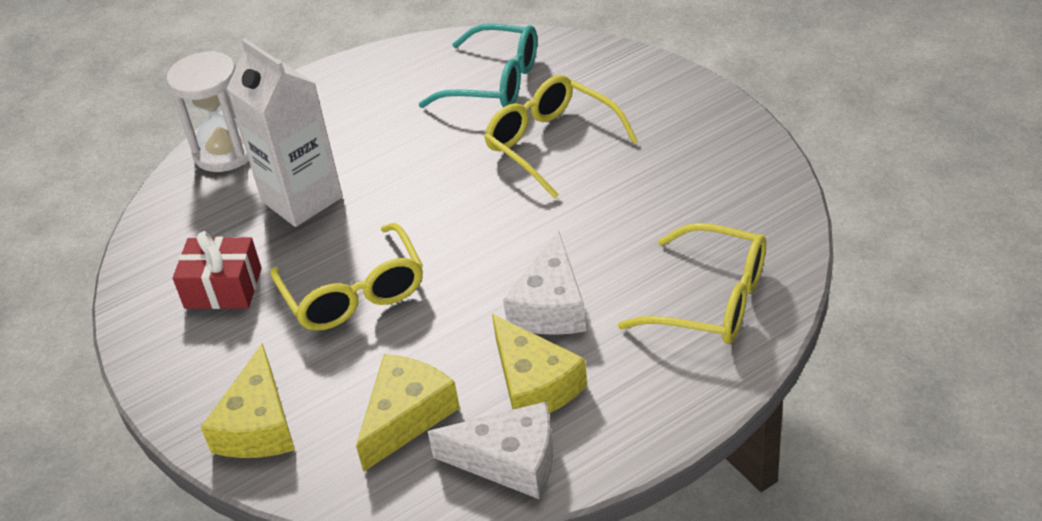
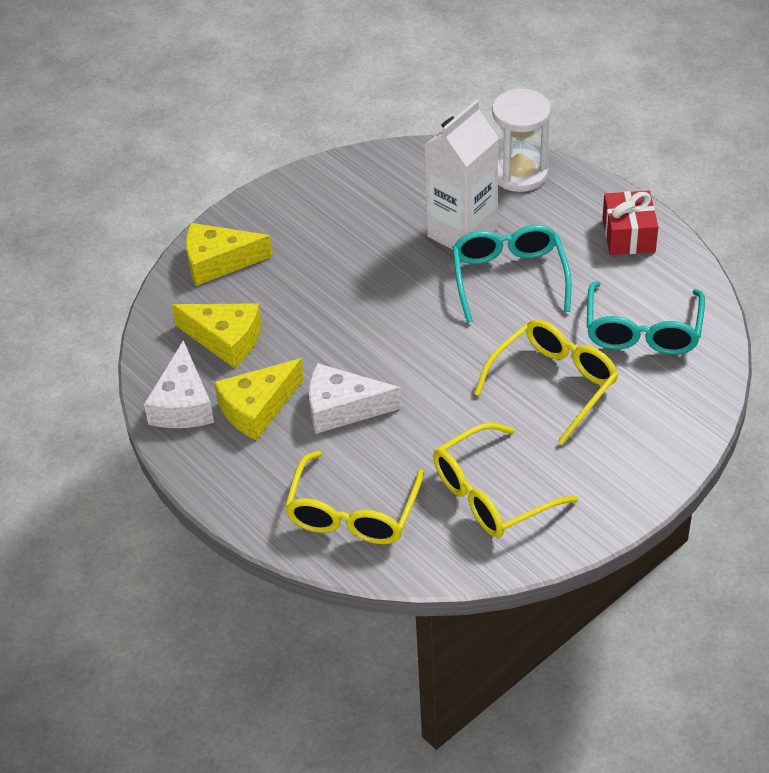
camera: 80 degrees right, 5 degrees up
red gift [173,231,262,309] -> red gift moved to [602,191,658,255]
yellow glasses [270,223,423,331] -> yellow glasses moved to [433,422,578,538]
none -> turquoise glasses [453,225,572,323]

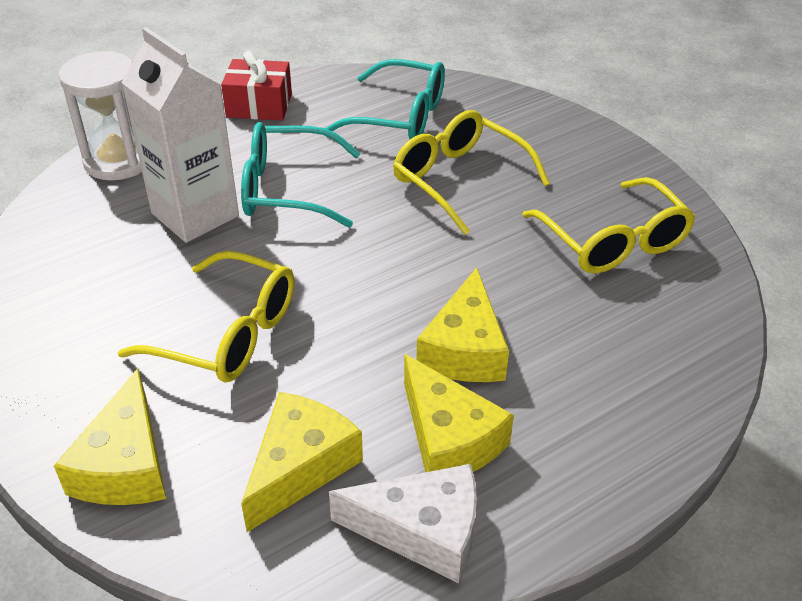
camera: 85 degrees left, 5 degrees down
yellow glasses [285,451,424,544] -> yellow glasses moved to [118,251,294,382]
white cheese [309,363,402,434] -> yellow cheese [416,267,509,382]

